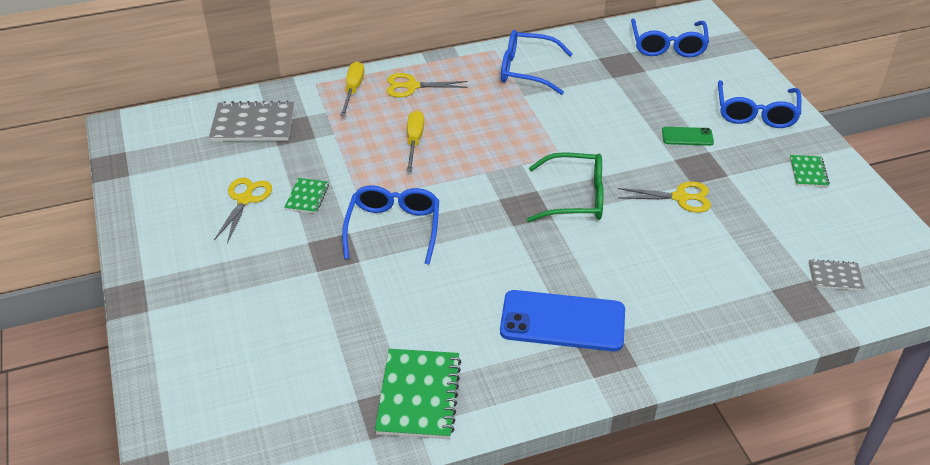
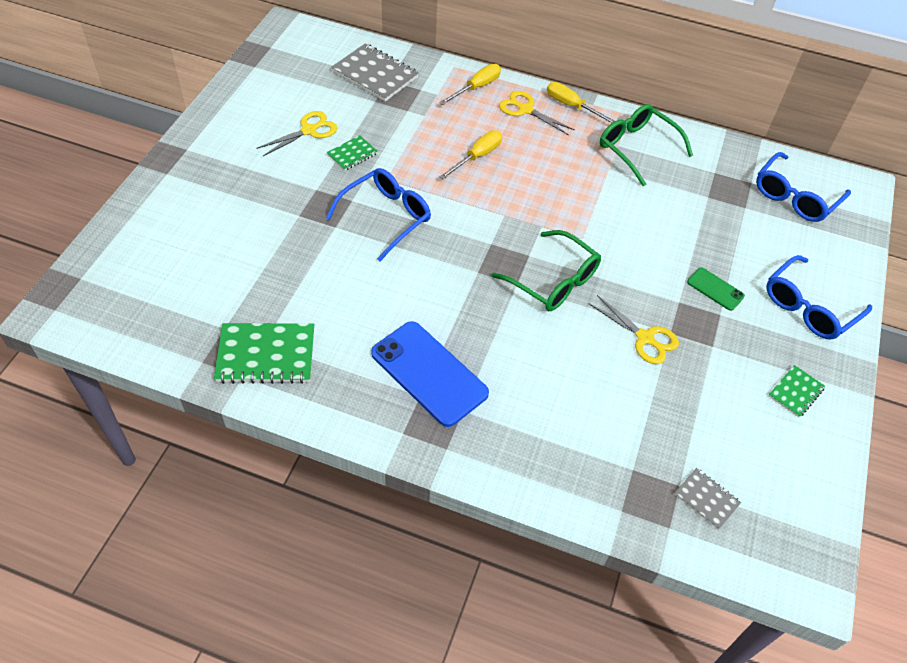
camera: 35 degrees right, 10 degrees up
green notebook [375,349,462,439] -> green notebook turned 45 degrees clockwise [214,323,314,384]
blue glasses [501,30,573,95] -> green glasses [600,104,693,186]
none -> yellow screwdriver [547,82,615,123]

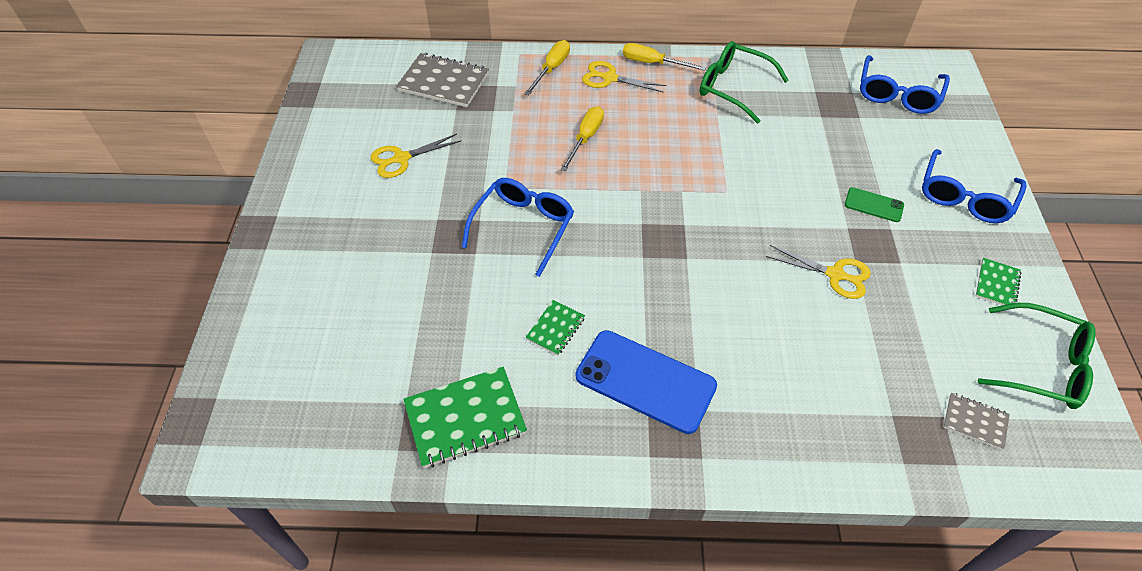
camera: 15 degrees left, 0 degrees up
yellow scissors [256,111,337,156] -> yellow scissors turned 150 degrees counterclockwise [370,134,461,178]
green notebook [327,135,378,171] -> green notebook moved to [526,300,585,355]
green glasses [491,230,601,311] -> green glasses moved to [978,303,1096,409]

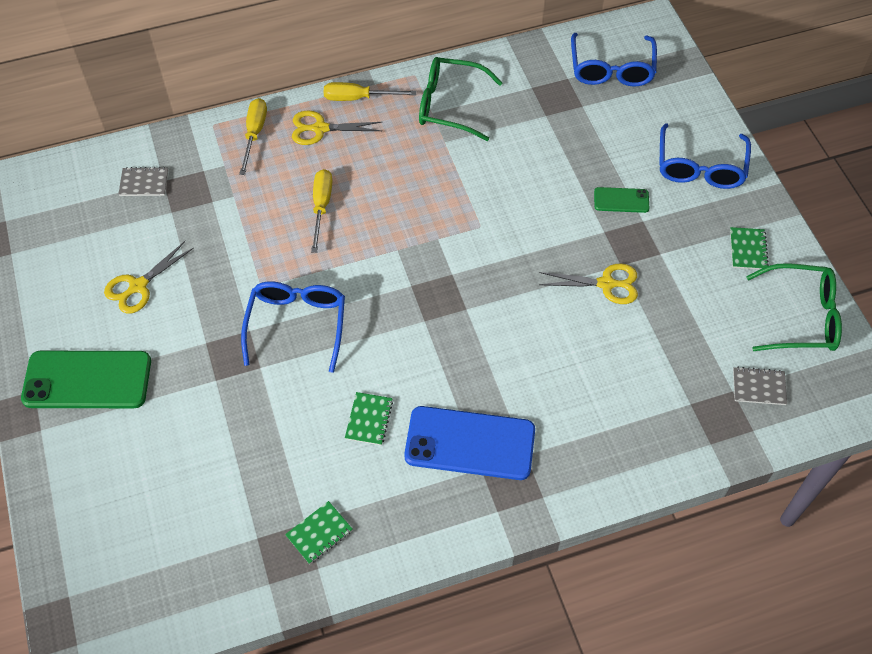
camera: 20 degrees left, 5 degrees up
grey notebook [396,53,489,107] -> grey notebook [118,167,168,196], size x0.54
green notebook [403,367,527,468] -> green notebook [285,501,353,564], size x0.54
none -> green phone [21,351,151,408]

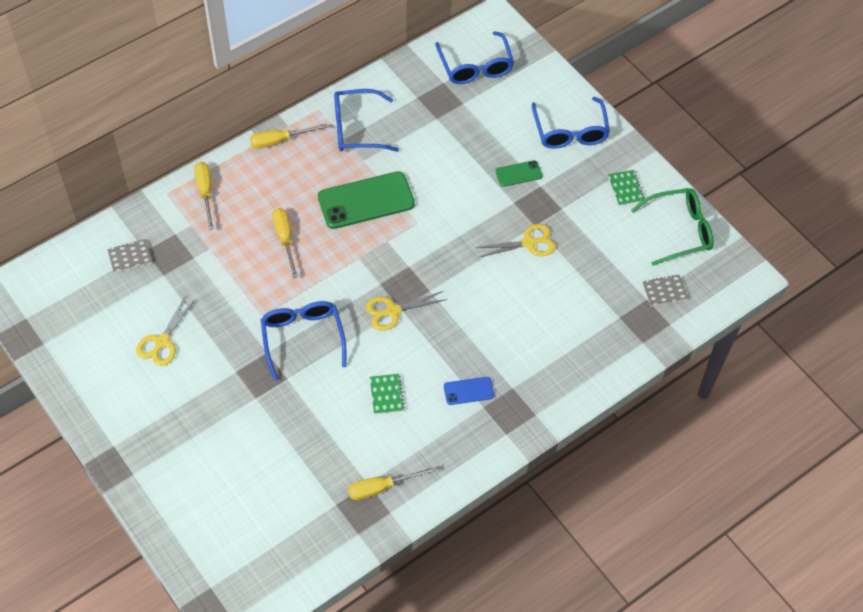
camera: 20 degrees left, 0 degrees up
green phone [21,351,151,408] -> green phone moved to [318,171,415,229]
green notebook [285,501,353,564] -> yellow screwdriver [348,466,436,500]
yellow scissors [292,111,382,145] -> yellow scissors moved to [366,291,447,331]
blue phone [404,406,535,480] -> blue phone [444,377,494,405], size x0.49
green glasses [419,57,503,141] -> blue glasses [334,89,399,152]

